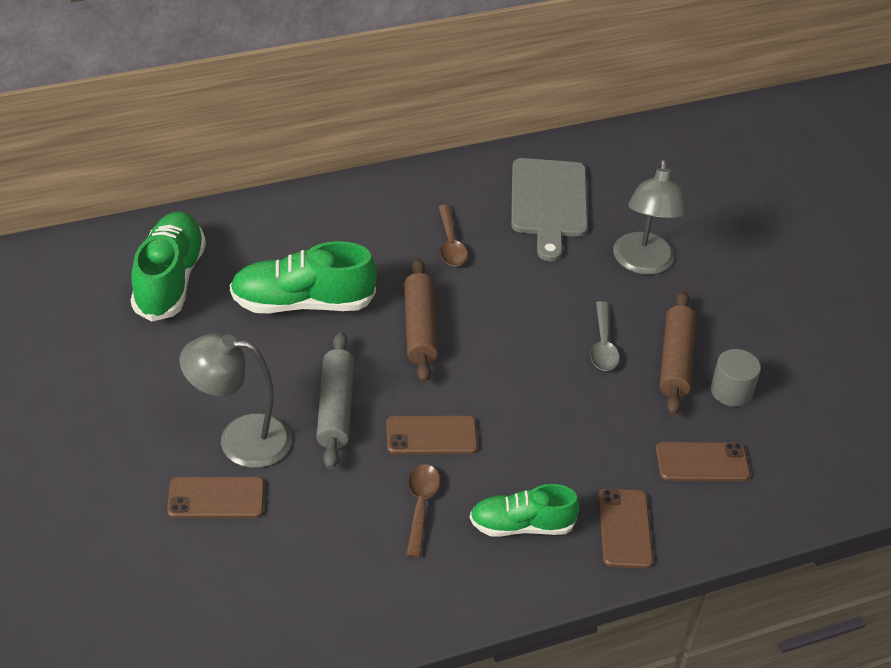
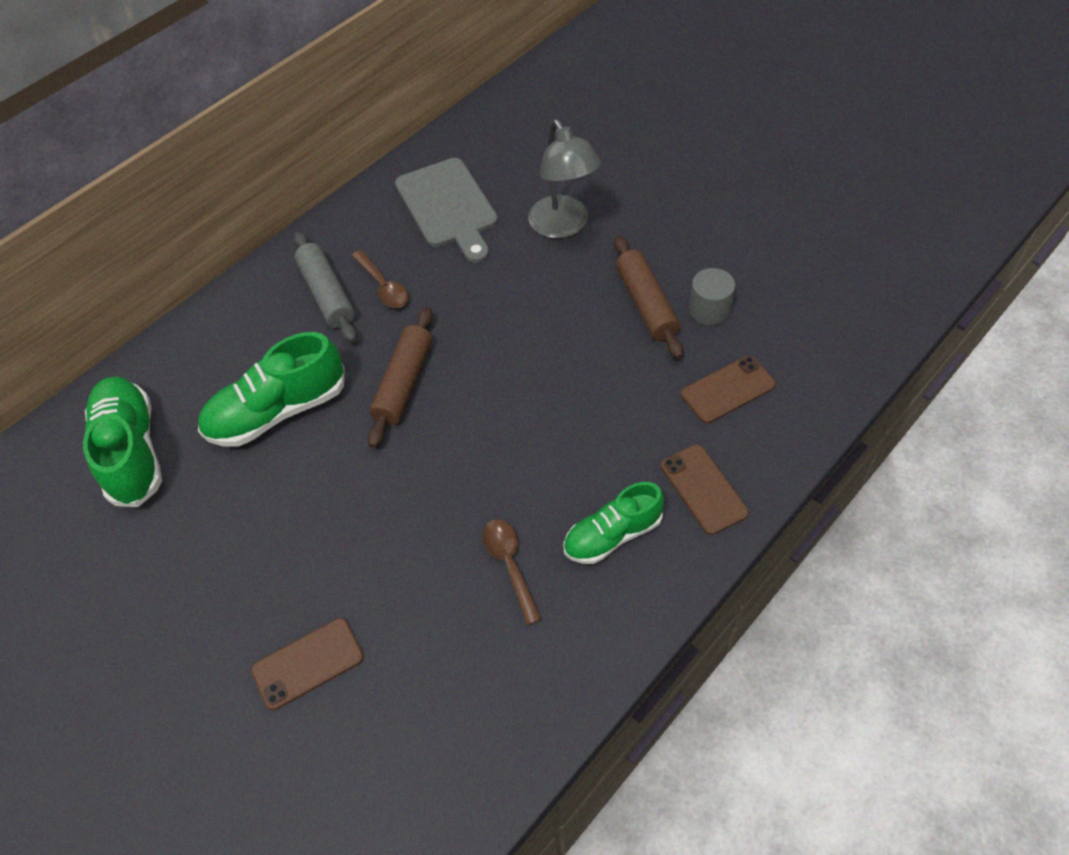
camera: 20 degrees left, 10 degrees up
grey lamp [179,333,292,468] -> none
grey rolling pin [316,332,355,470] -> grey rolling pin moved to [294,231,357,343]
brown phone [386,416,478,454] -> none
brown rolling pin [404,258,438,383] -> brown rolling pin turned 45 degrees clockwise [368,307,433,448]
grey spoon [590,301,619,371] -> none

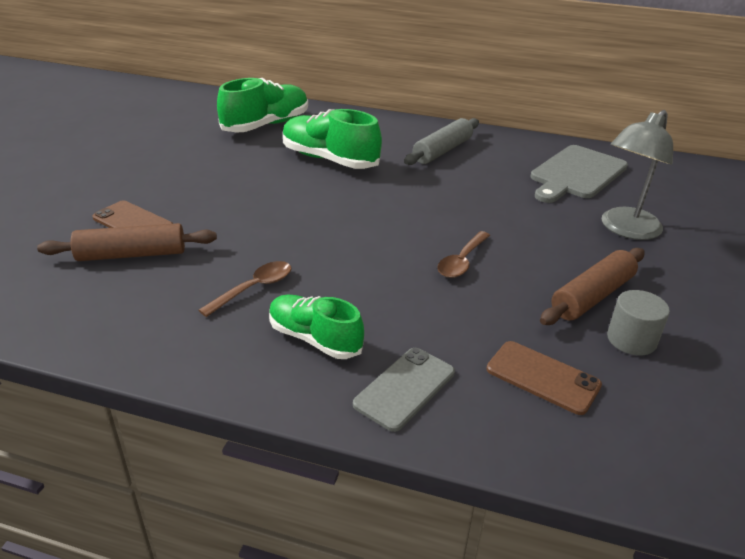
camera: 60 degrees right, 20 degrees down
brown spoon [352,250,409,308] -> brown spoon moved to [437,231,490,278]
brown rolling pin [368,307,433,448] -> brown rolling pin moved to [37,223,217,261]
brown phone [661,444,749,535] -> grey phone [353,348,455,432]

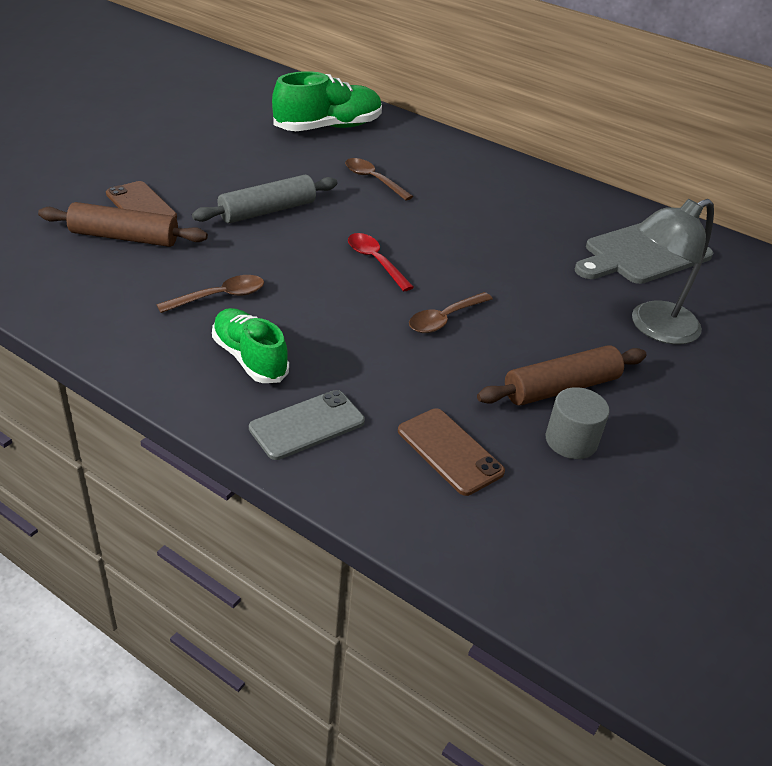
camera: 15 degrees right, 5 degrees up
green shoe [283,109,382,169] -> brown spoon [345,158,413,201]
grey rolling pin [404,118,479,165] -> grey rolling pin moved to [192,175,338,223]
none -> red spoon [348,233,414,291]

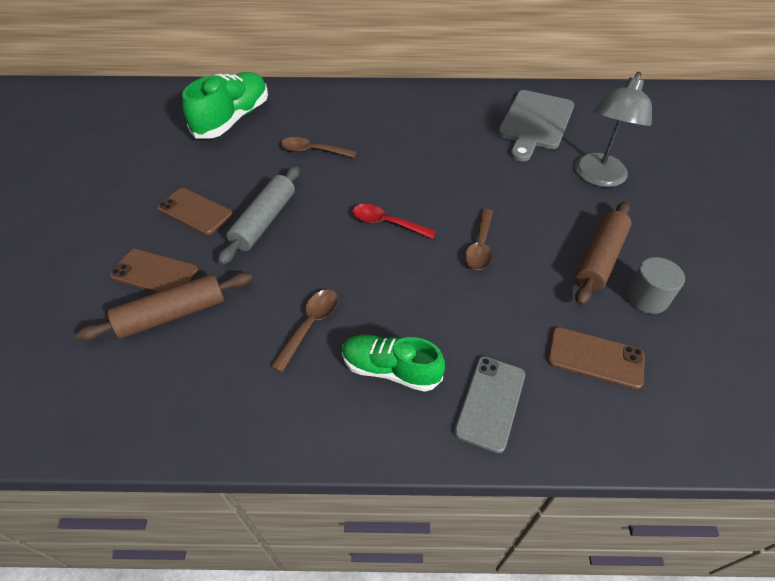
camera: 30 degrees left, 10 degrees up
none -> brown phone [157,188,233,235]

